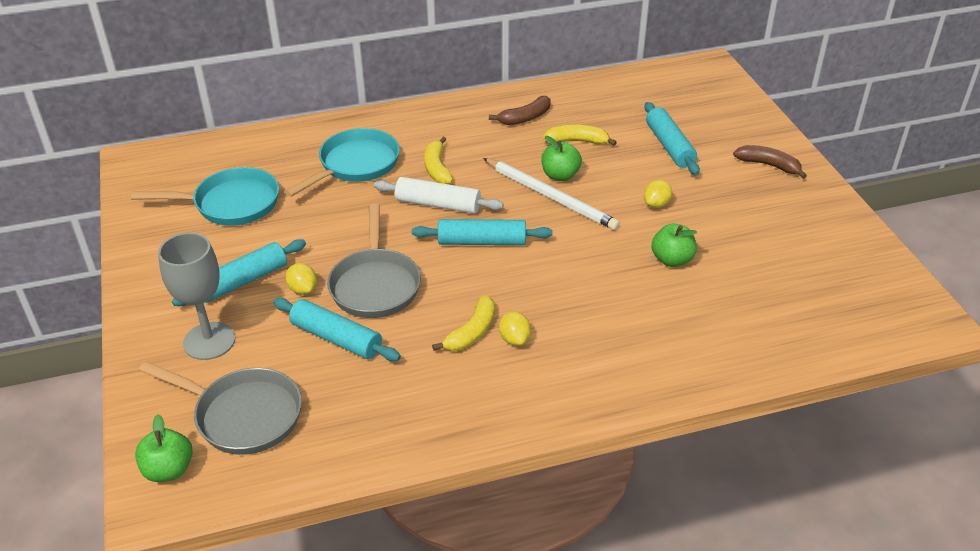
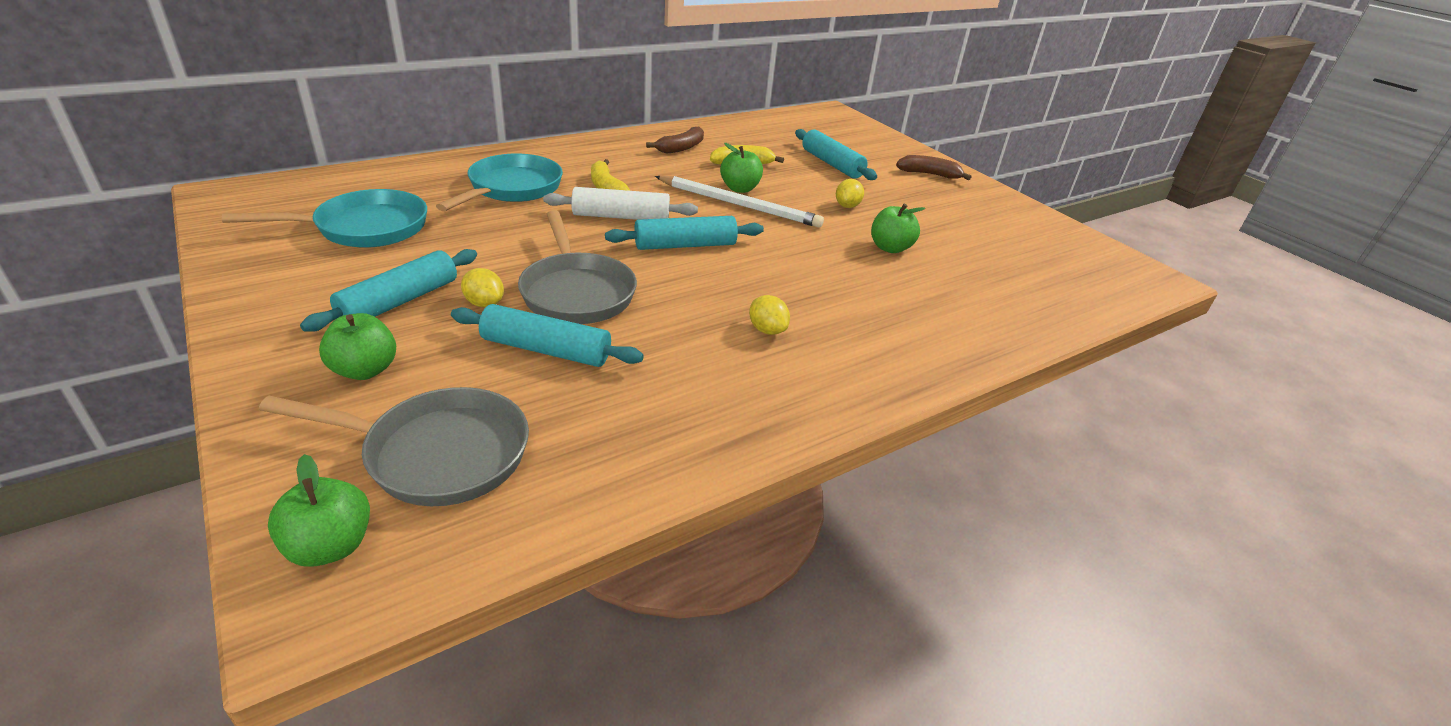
camera: 20 degrees left, 5 degrees down
grey goblet [158,232,235,360] -> green apple [319,313,396,380]
yellow banana [432,295,495,351] -> none

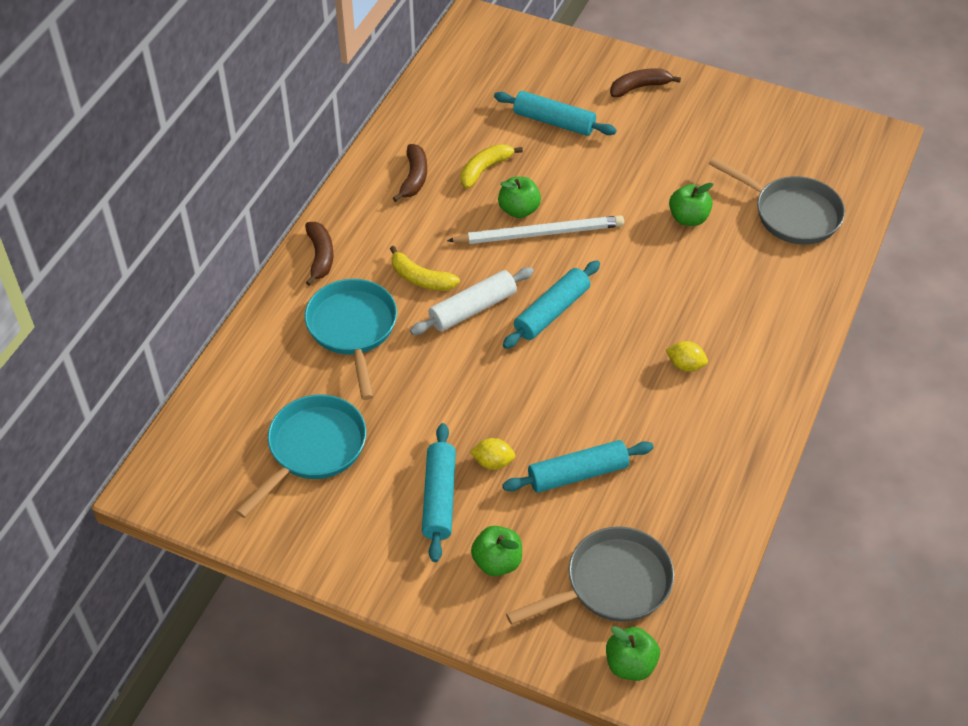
camera: 30 degrees left, 15 degrees up
grey pan [518,210,637,324] -> grey pan moved to [709,157,845,245]
yellow lemon [836,179,864,208] -> none
none -> brown banana [305,222,333,286]

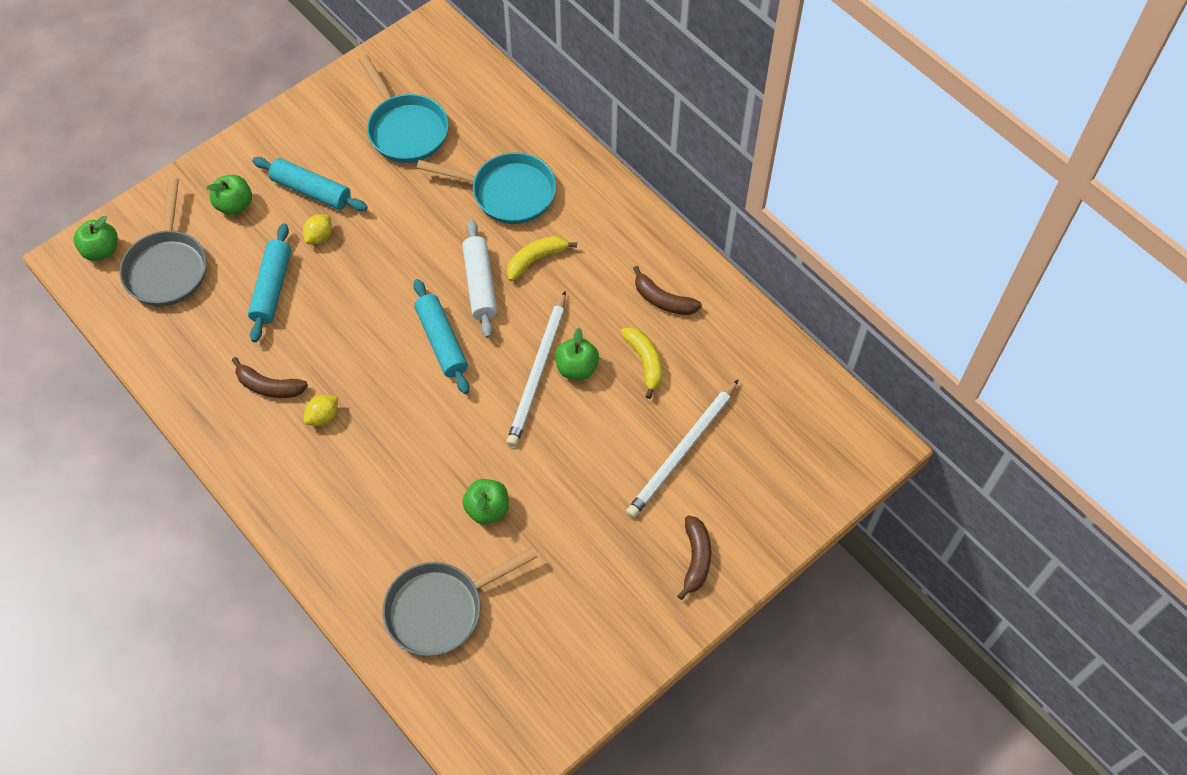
camera: 115 degrees right, 10 degrees up
brown banana [305,222,333,286] -> brown banana moved to [232,357,308,398]
turquoise rolling pin [494,91,617,136] -> white pencil [626,379,739,518]

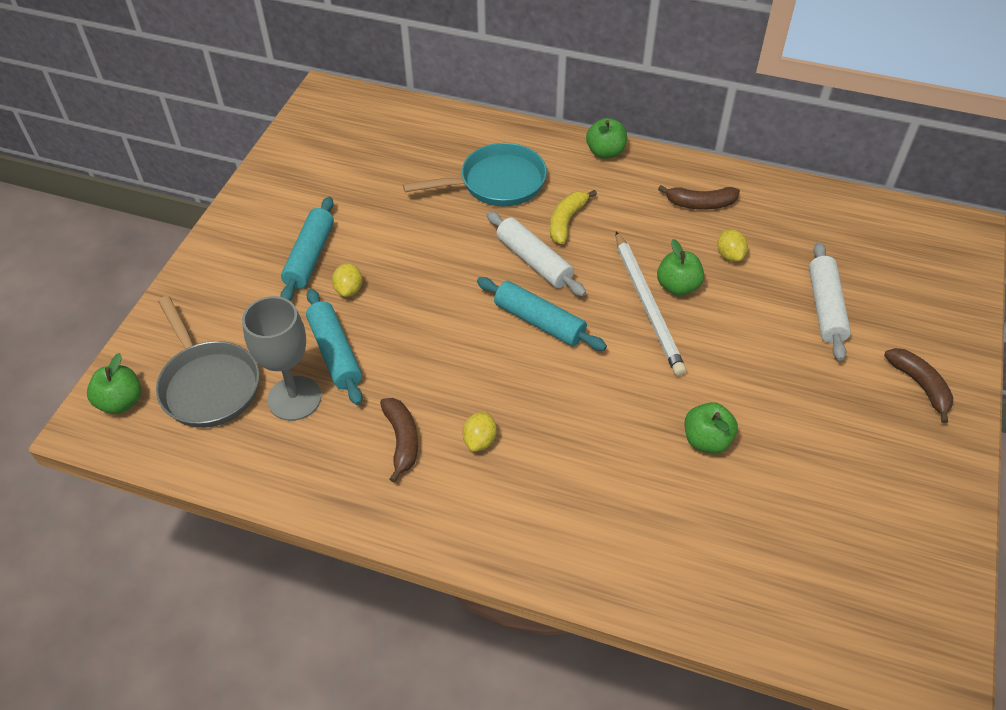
camera: 30 degrees left, 10 degrees down
green apple [206,175,252,215] -> green apple moved to [586,118,627,159]
brown banana [232,357,308,398] -> brown banana turned 90 degrees counterclockwise [380,398,418,483]
turquoise rolling pin [252,157,368,211] -> turquoise rolling pin turned 75 degrees counterclockwise [280,197,334,301]
turquoise pan [359,55,449,163] -> none
grey pan [382,547,537,656] -> none
yellow banana [621,327,663,399] -> yellow lemon [717,229,748,262]
white pencil [626,379,739,518] -> white rolling pin [809,242,851,361]
none -> grey goblet [242,296,321,421]

